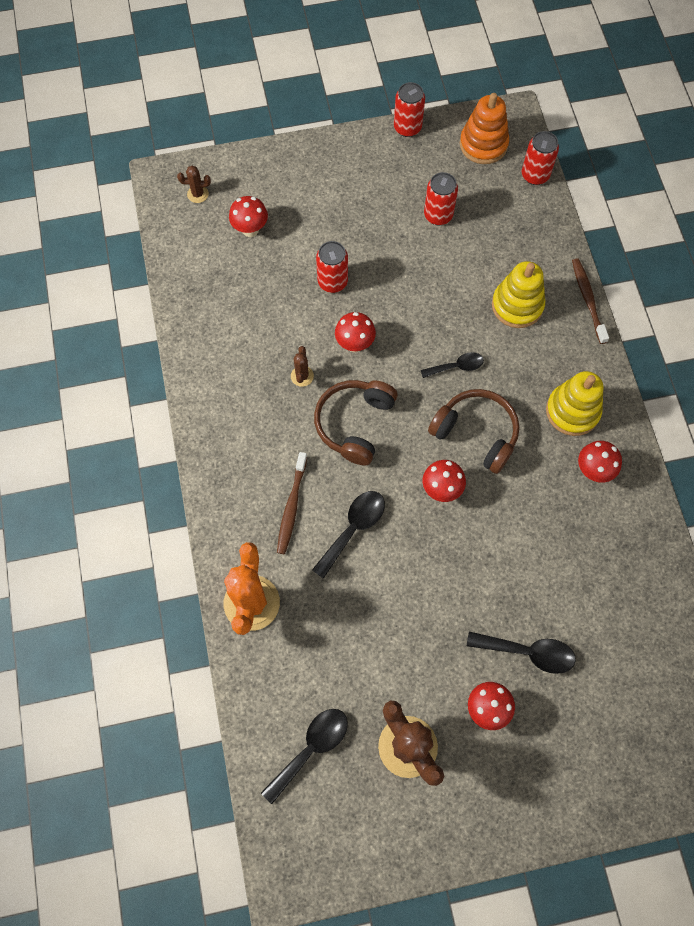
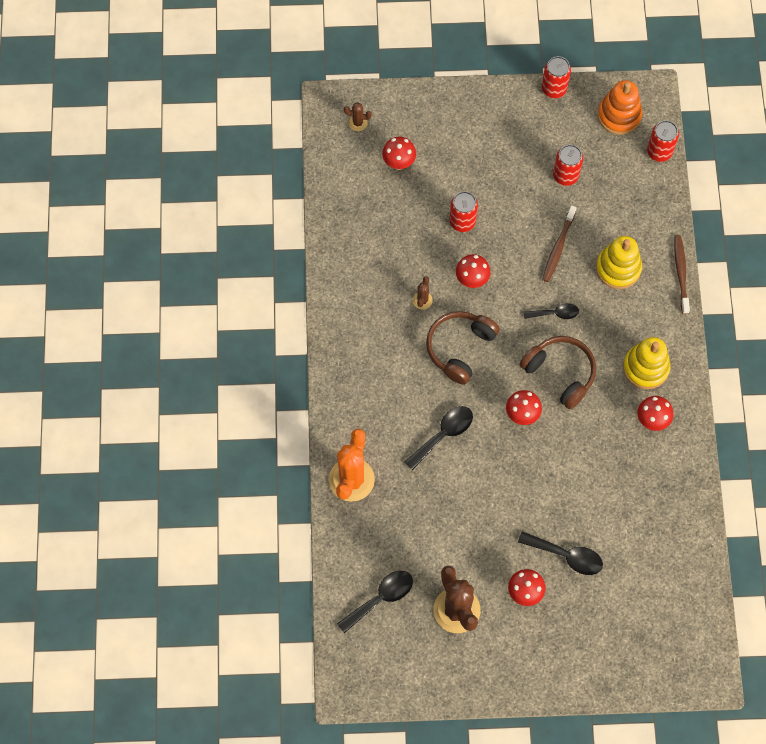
camera: 10 degrees right, 0 degrees up
brown toothbrush [277,452,307,554] -> brown toothbrush moved to [542,206,577,282]

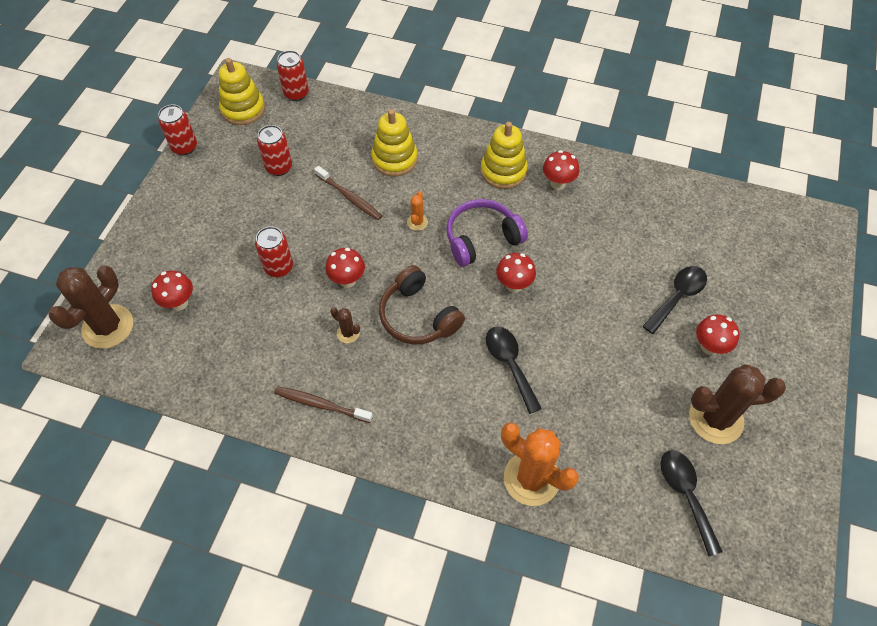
camera: 70 degrees left, 10 degrees down
brown cactus [344,102,372,131] -> brown cactus [48,266,133,349], size x2.23
brown headphones [519,336,596,409] -> purple headphones [446,199,528,267]
black spoon [524,303,579,319] -> orange cactus [407,191,428,231]
orange stacking toy [598,80,642,135] -> yellow stacking toy [219,58,265,125]
brown toothbrush [674,235,690,314] -> brown toothbrush moved to [274,386,373,423]

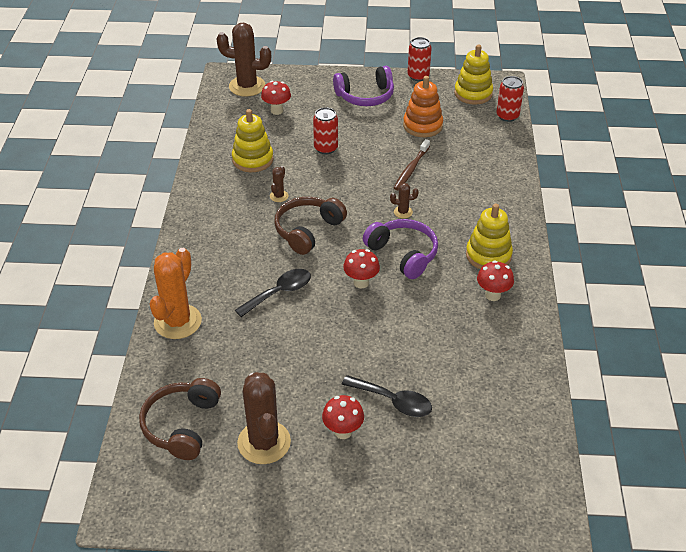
camera: 75 degrees right, 15 degrees down
red can [257,125,292,176] -> orange stacking toy [403,76,443,137]
brown toothbrush [274,386,373,423] -> none
red mushroom [325,248,365,288] -> none
yellow stacking toy [371,109,418,177] -> yellow stacking toy moved to [232,109,273,172]
orange cactus [407,191,428,231] -> brown cactus [390,183,419,218]
black spoon [661,450,723,556] -> brown headphones [139,378,221,460]
none -> purple headphones [333,66,394,106]

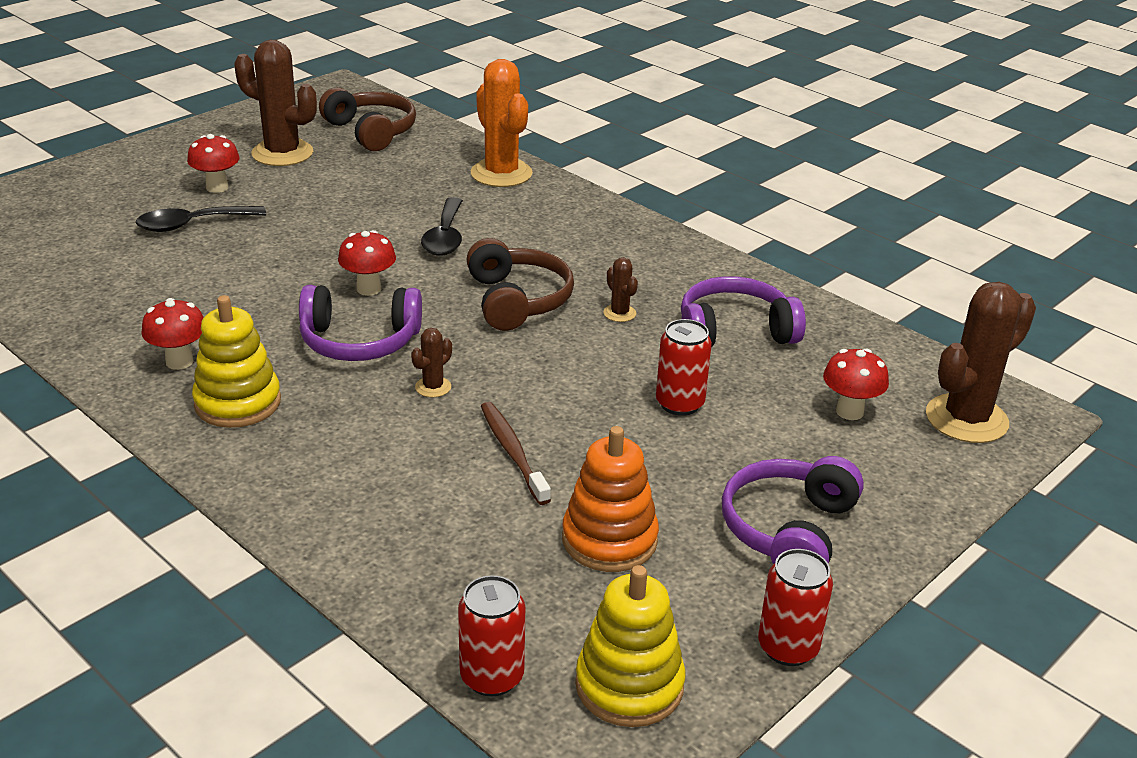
camera: 130 degrees right, 10 degrees down
yellow stacking toy [232,109,273,172] -> purple headphones [681,276,806,348]

